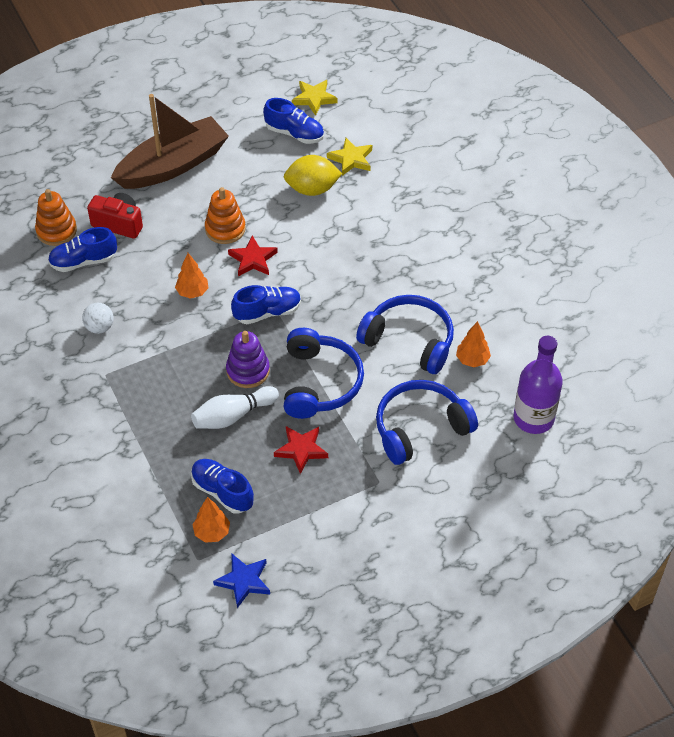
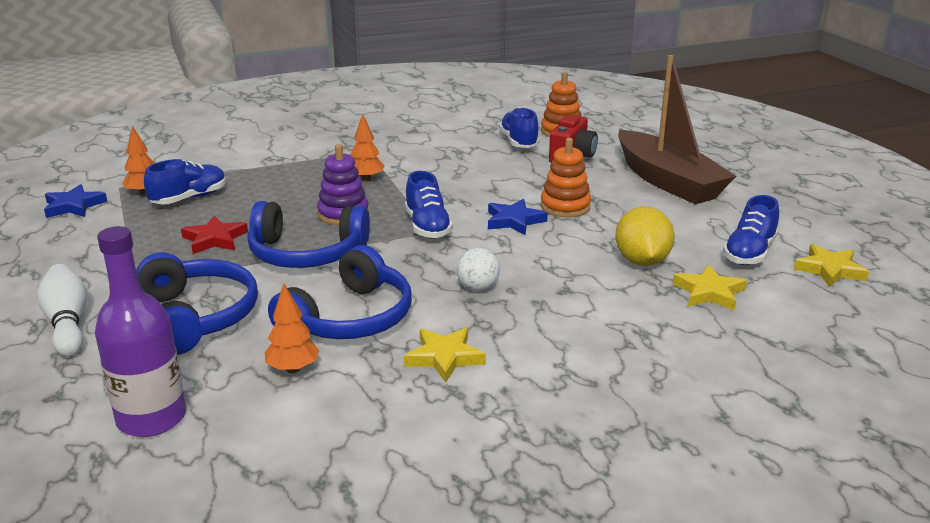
camera: 95 degrees right, 25 degrees down
white ball [82,303,114,334] -> white ball moved to [457,248,500,291]
orange tree [175,253,208,299] -> orange tree moved to [350,114,385,181]
white bowling pin [191,386,279,429] -> white bowling pin moved to [37,264,87,357]
red star [228,235,278,276] -> blue star [488,199,548,235]
none -> yellow star [404,328,486,382]

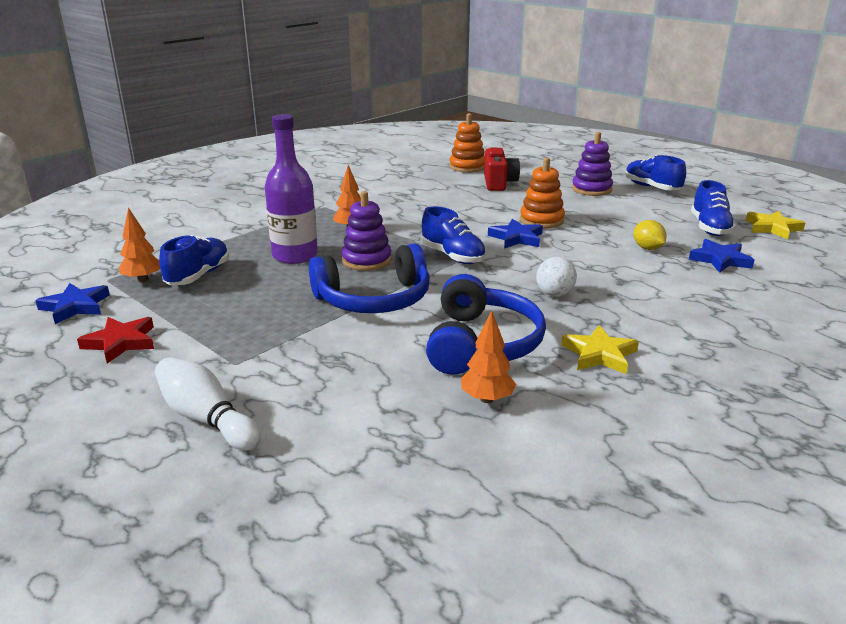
camera: 25 degrees left, 0 degrees up
purple bottle [95,226,186,437] -> purple bottle moved to [265,114,318,264]
blue headphones [136,252,258,355] -> none
red star [181,215,248,254] -> red star moved to [77,317,154,363]
blue shoe [499,107,539,148] -> blue shoe moved to [625,155,686,191]
yellow lemon [615,206,675,266] -> yellow lemon [633,220,667,250], size x0.60
brown boat [618,55,736,204] -> purple stacking toy [572,132,613,196]
yellow star [673,265,747,311] -> blue star [689,239,755,273]

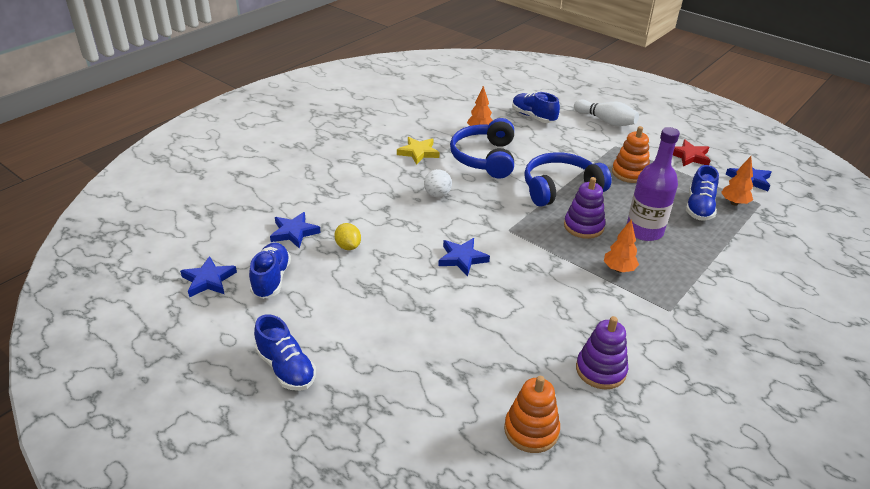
camera: 175 degrees right, 10 degrees up
blue shoe [422,206,486,264] -> blue shoe moved to [512,92,560,123]
red camera [484,148,520,191] -> none
orange stacking toy [520,158,565,229] -> orange stacking toy moved to [612,126,650,183]
purple stacking toy [572,132,613,196] -> purple stacking toy moved to [576,316,628,390]
yellow star [746,211,805,240] -> blue star [180,256,237,298]

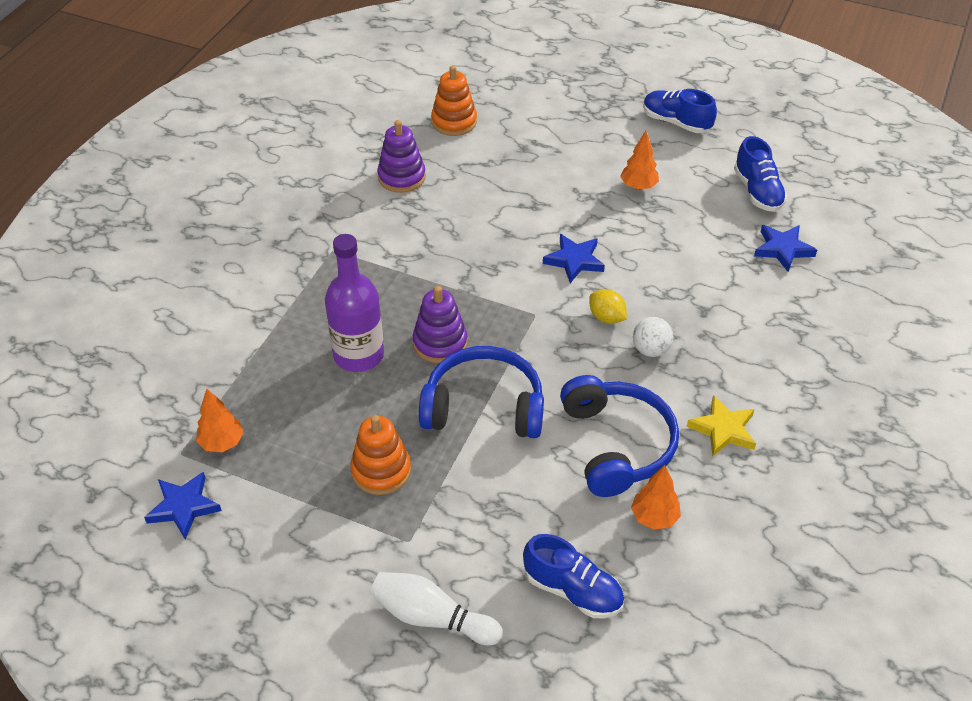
camera: 165 degrees right, 10 degrees up
blue star [180,256,237,298] -> none
yellow lemon [334,223,361,250] -> yellow lemon moved to [589,289,627,324]
blue headphones [524,152,612,207] -> blue headphones turned 135 degrees counterclockwise [419,346,544,438]
orange tree [604,219,639,273] -> orange tree moved to [620,131,659,190]
red star [673,139,711,166] -> none
blue shoe [686,165,719,220] -> none

